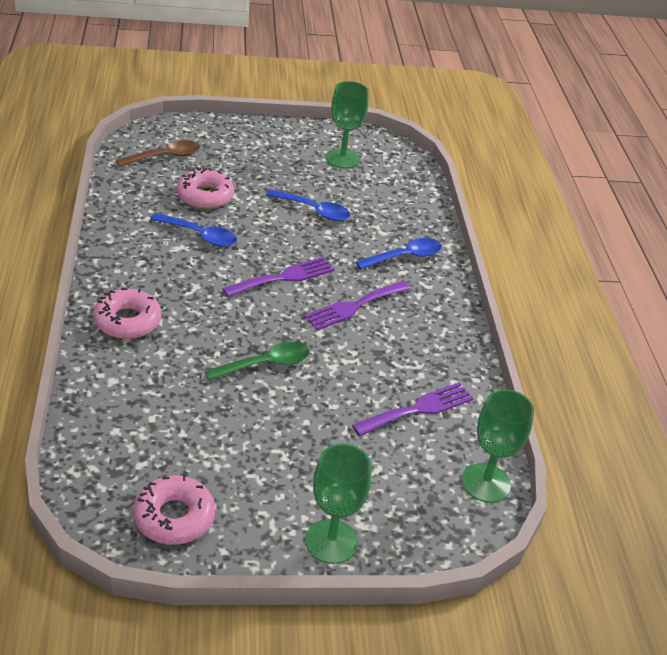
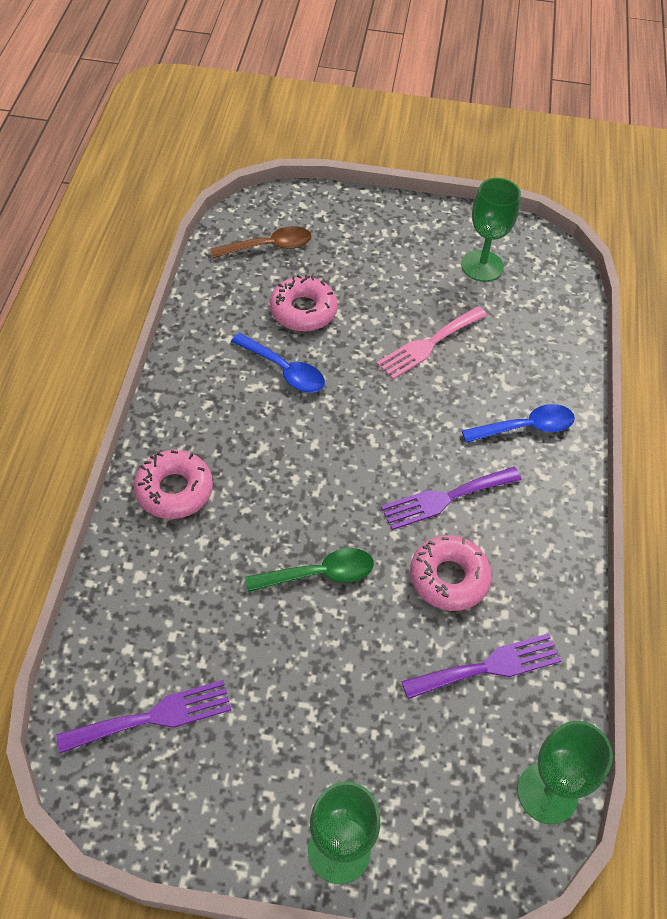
camera: 15 degrees right, 15 degrees up
pink donut [133,475,215,545] -> pink donut moved to [410,535,492,611]
purple fork [222,257,335,297] -> purple fork moved to [56,680,232,753]
blue spoon [266,189,350,221] -> pink fork [376,306,487,379]

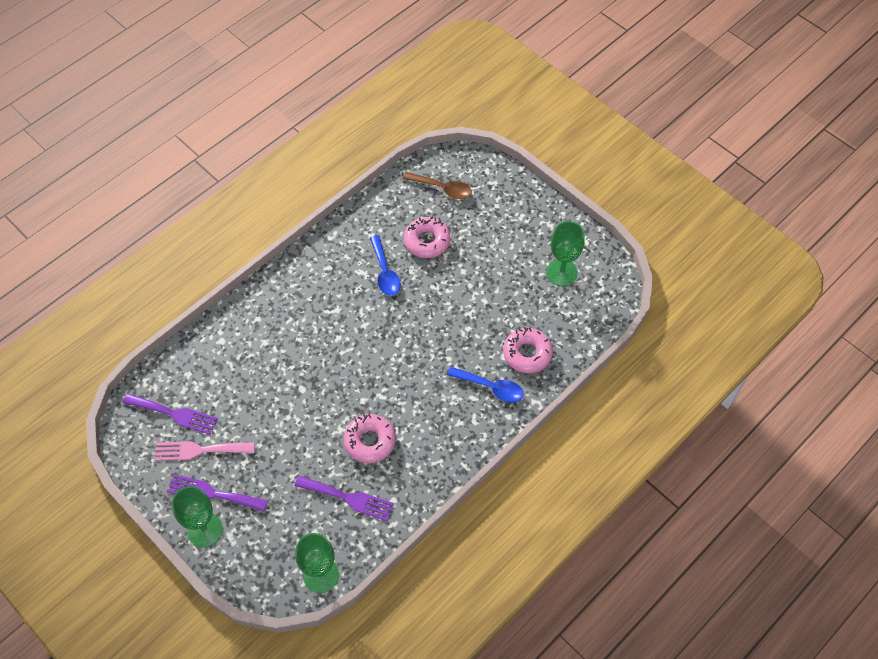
camera: 40 degrees right, 5 degrees up
pink donut [134,450,213,519] -> pink donut moved to [503,327,553,373]
green spoon [245,548,374,592] -> none
pink fork [376,306,487,379] -> pink fork moved to [154,441,255,461]
purple fork [381,467,522,530] -> purple fork moved to [167,474,268,512]

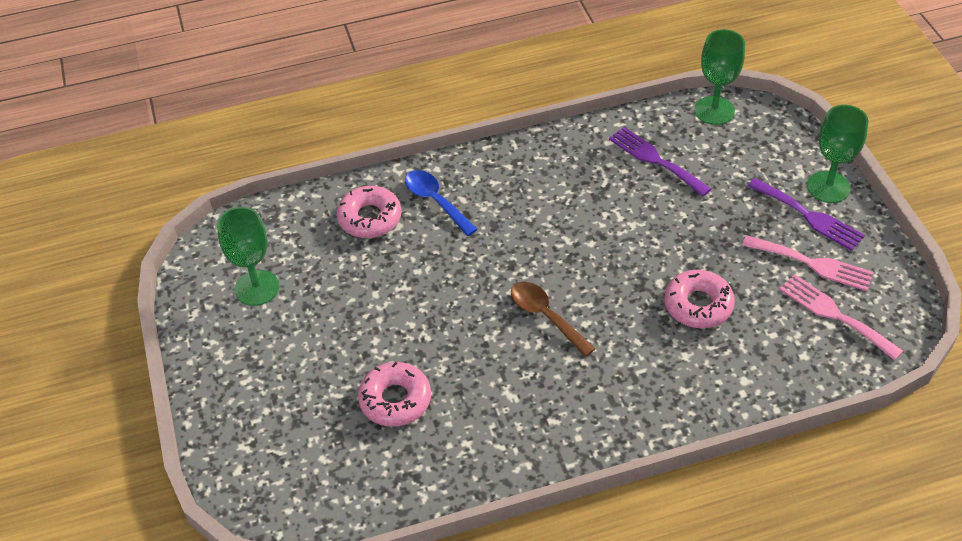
camera: 150 degrees left, 10 degrees down
purple fork [123,393,218,435] -> pink fork [779,274,903,361]
pink donut [344,414,396,463] -> pink donut moved to [664,270,735,328]
blue spoon [370,235,401,296] -> none
brown spoon [403,172,472,199] -> brown spoon moved to [511,281,595,357]

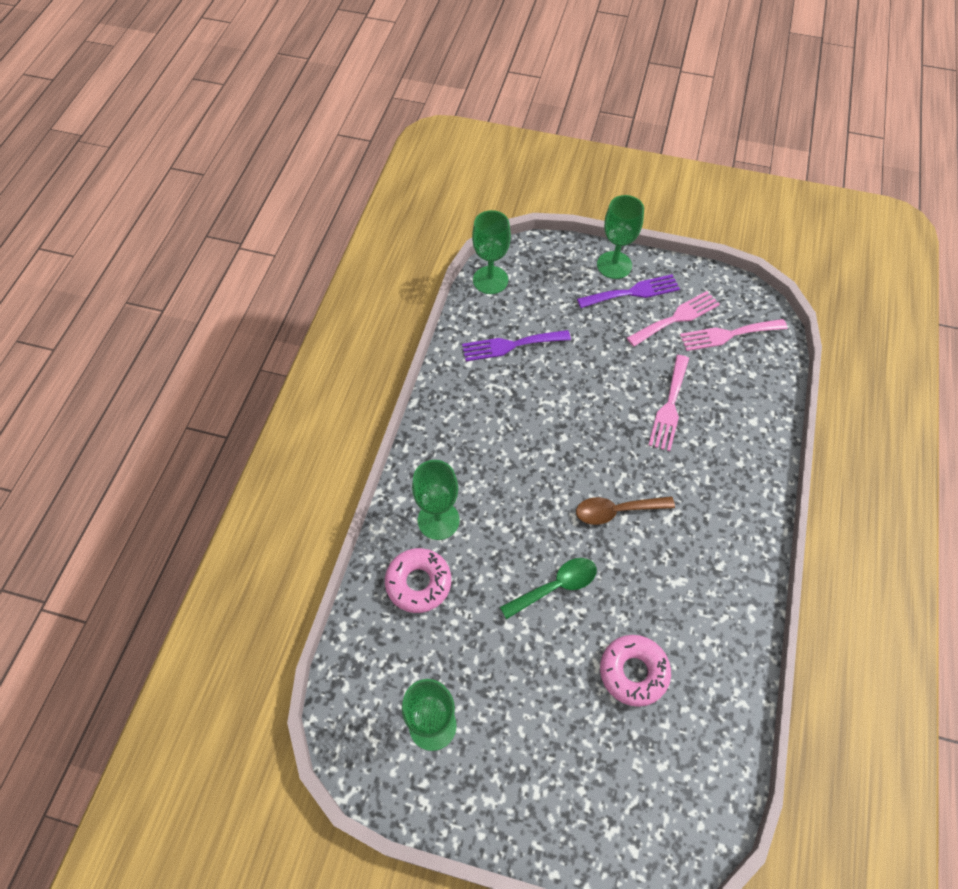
camera: 60 degrees left, 10 degrees up
blue spoon [405,170,478,236] -> green goblet [412,460,460,540]
pink donut [664,270,735,328] -> pink fork [649,355,689,451]
none -> green spoon [500,558,597,619]

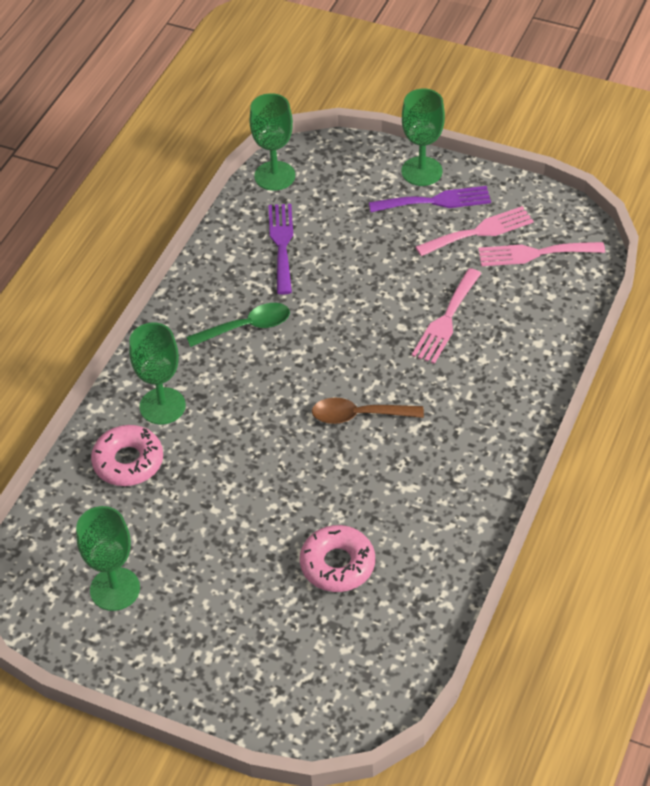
camera: 10 degrees right, 10 degrees down
purple fork [462,330,571,361] -> purple fork turned 90 degrees clockwise [268,204,293,295]
green spoon [500,558,597,619] -> green spoon moved to [186,303,290,347]

